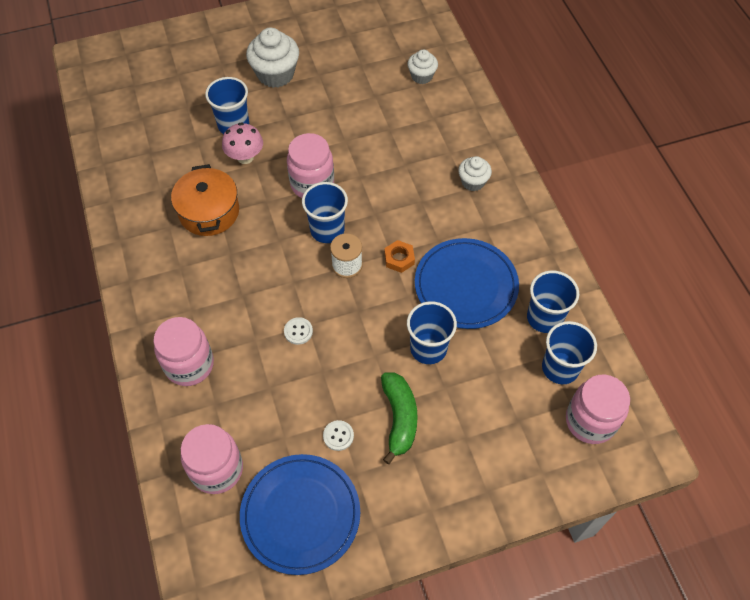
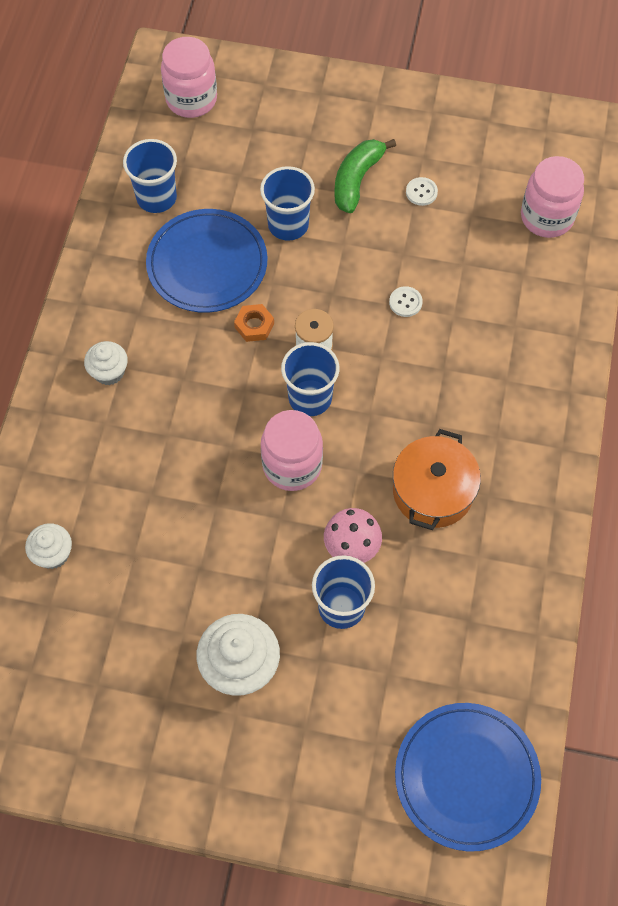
camera: 150 degrees left, 5 degrees up
pink jar [154,317,214,386] -> none
blue plate [240,454,360,575] -> blue plate moved to [395,703,541,852]
blue cup [542,321,597,384] -> none

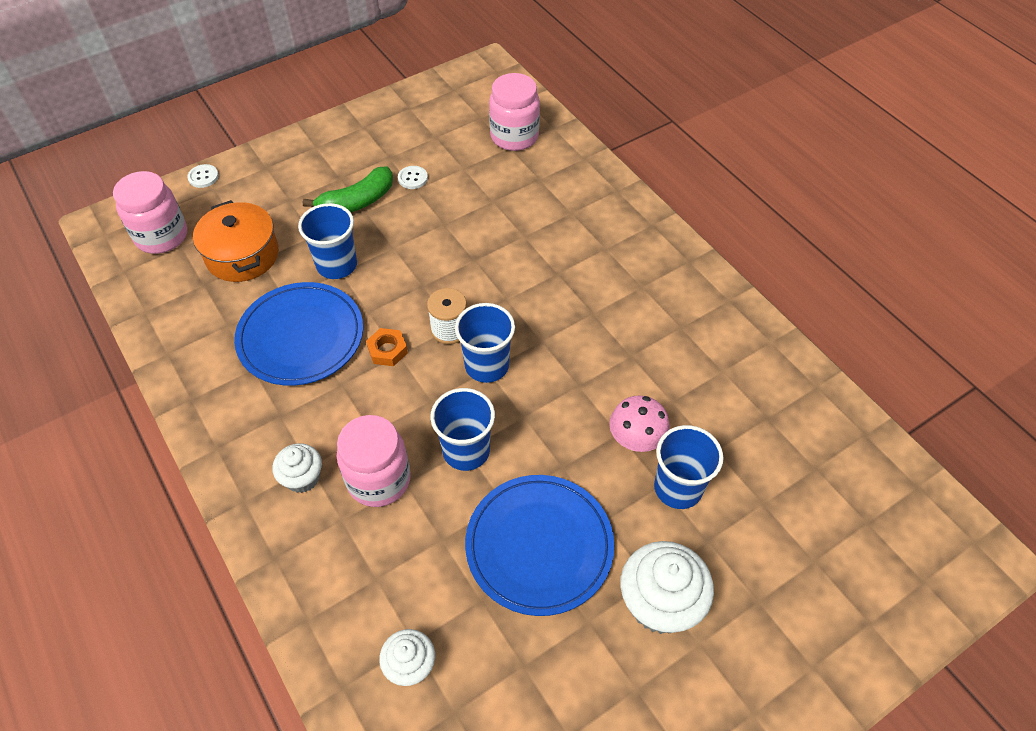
camera: 45 degrees left, 10 degrees down
blue cup [123,139,177,213] -> blue cup moved to [430,388,495,471]
pink jar [261,410,323,491] -> pink jar moved to [337,415,411,507]
green banana [334,139,396,213] -> green banana turned 105 degrees counterclockwise [303,166,393,212]
white button [389,286,423,317] -> white button moved to [187,164,219,188]
orange pot [393,429,481,530] -> orange pot moved to [193,200,279,282]
blue plate [395,703,541,852] -> blue plate moved to [465,475,614,616]

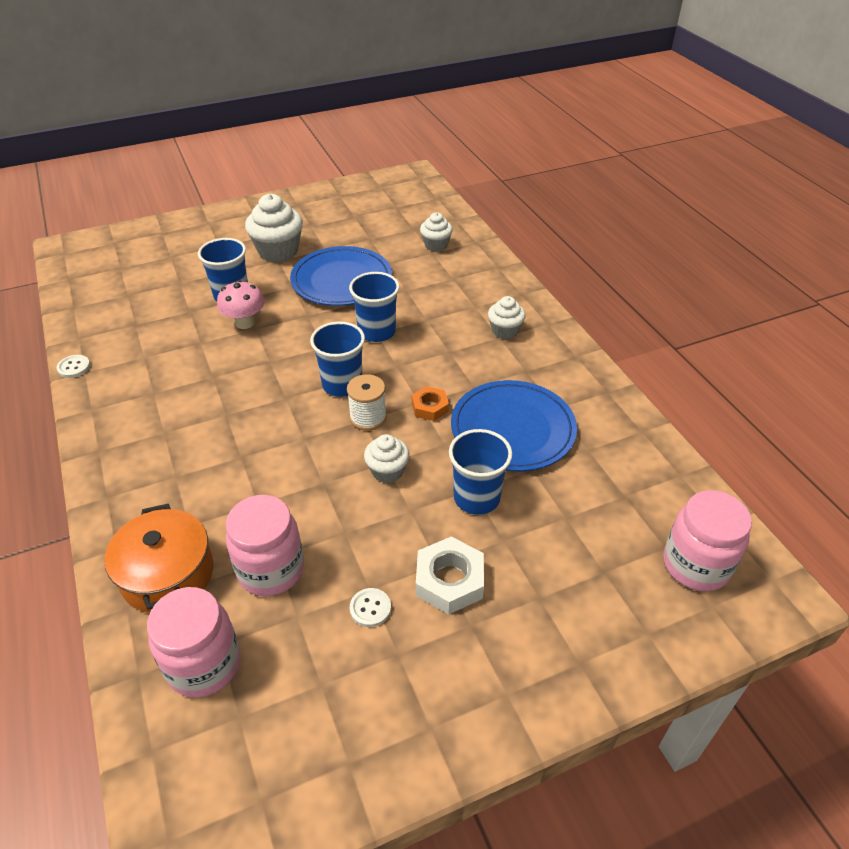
camera: 170 degrees left, 10 degrees down
white button [187,164,219,188] -> white button moved to [57,355,90,378]
orange pot [193,200,279,282] -> orange pot moved to [104,504,213,613]
green banana [303,166,393,212] -> white nut [416,536,484,614]
pink jar [337,415,411,507] -> pink jar moved to [226,495,304,596]
none -> white cupcake [364,434,410,483]

